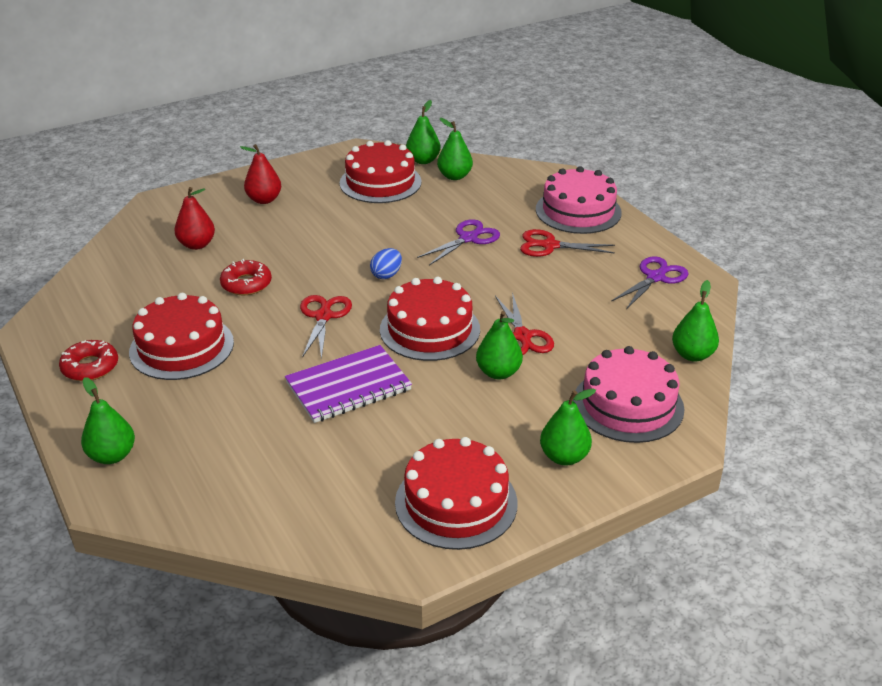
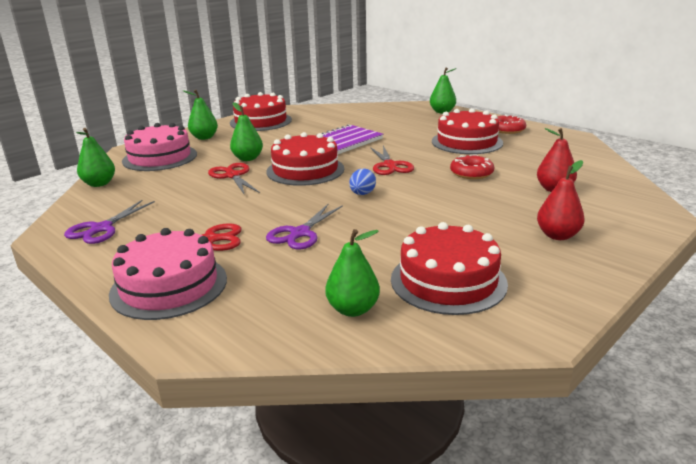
camera: 165 degrees right, 10 degrees down
green pear [406,100,440,164] -> none

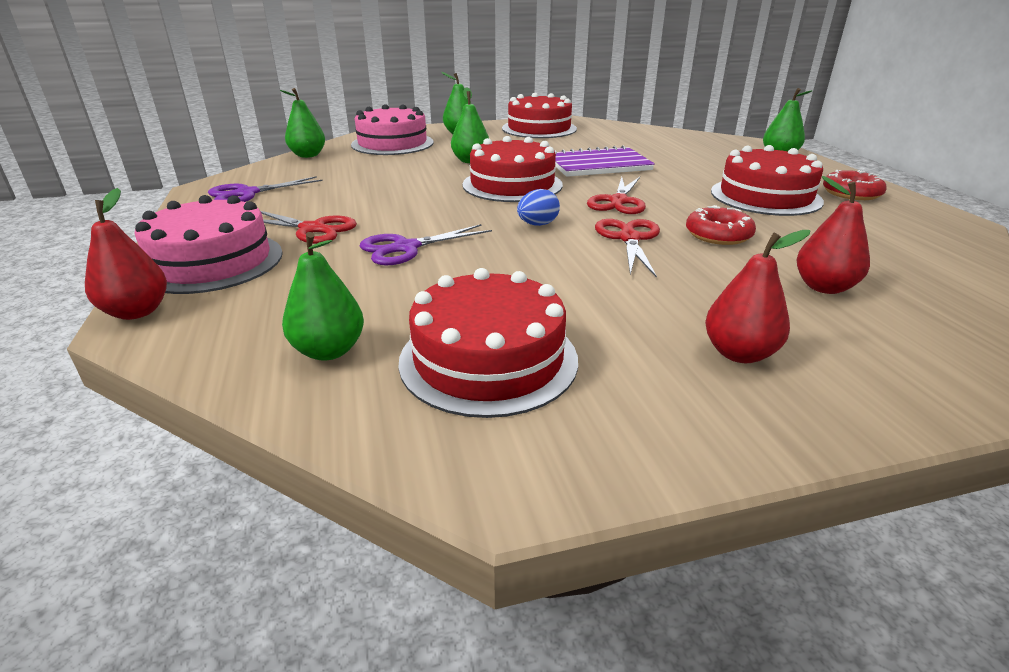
camera: 30 degrees right, 5 degrees up
red scissors [208,163,260,195] -> red scissors moved to [595,219,660,278]
none -> red pear [85,188,167,320]

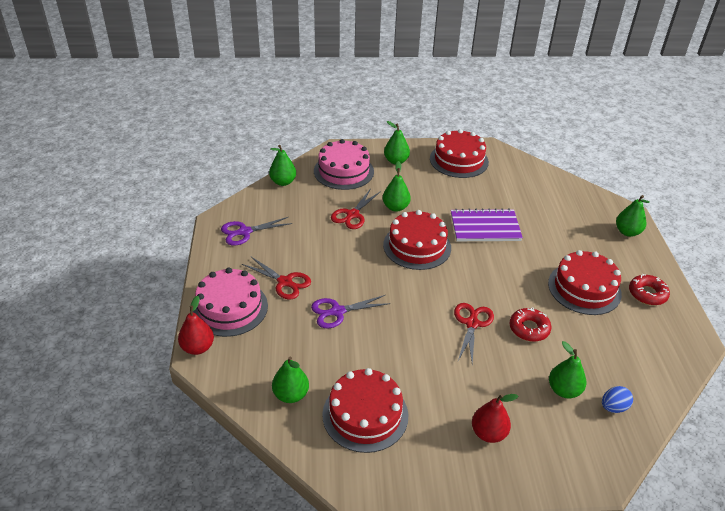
camera: 10 degrees right, 10 degrees up
blue egg [517,189,560,226] -> blue egg moved to [602,386,633,413]
red scissors [587,177,646,214] -> red scissors moved to [331,188,381,229]
red pear [797,176,870,294] -> green pear [549,341,586,399]

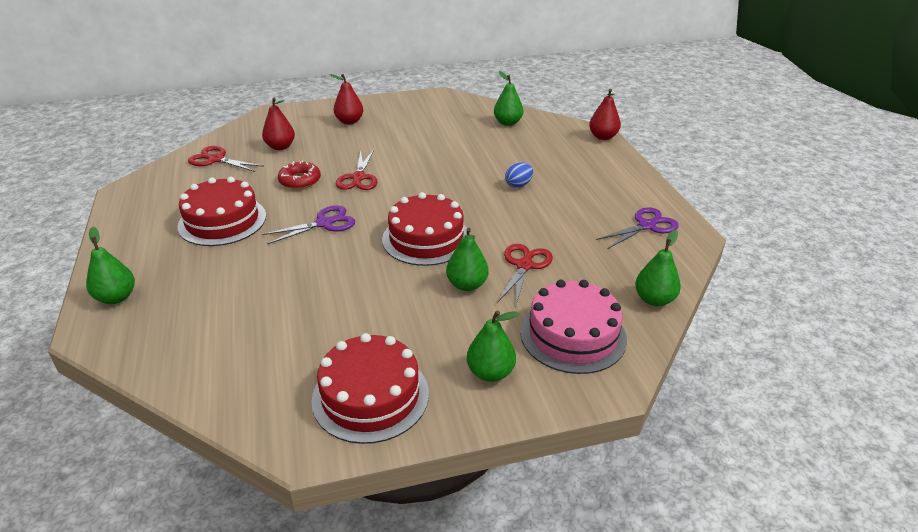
camera: 170 degrees right, 5 degrees down
pink cake [192,268,268,337] -> none
red scissors [242,256,311,300] -> red scissors moved to [188,146,264,172]
purple scissors [311,295,391,328] -> purple scissors moved to [262,205,355,244]
red cake [322,368,408,453] -> none
purple notebook [451,208,523,241] -> none
green pear [549,341,586,399] -> red pear [262,98,295,150]
blue egg [602,386,633,413] -> blue egg moved to [505,163,533,188]
red donut [629,274,670,305] -> none

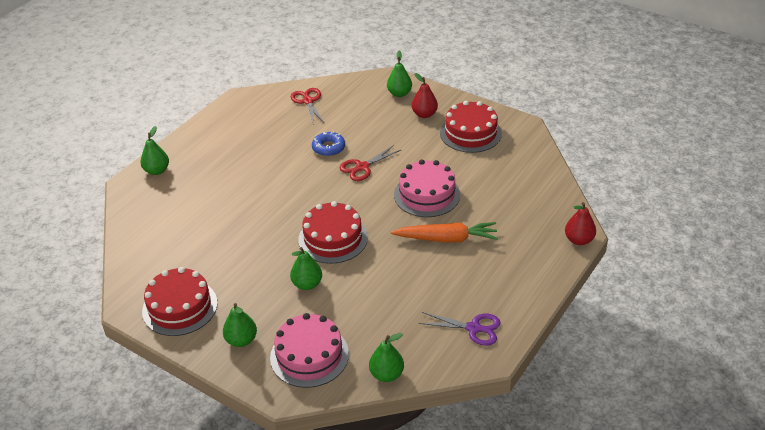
camera: 50 degrees right, 5 degrees up
red cake [177,177,266,246] -> red cake moved to [440,101,502,153]
red pear [262,98,295,150] -> none
purple scissors [262,205,355,244] -> none
red donut [278,160,321,189] -> blue donut [312,132,345,156]
green pear [494,71,523,126] -> green pear moved to [387,51,412,97]
red scissors [497,244,553,307] -> none
blue egg [505,163,533,188] -> orange carrot [391,222,498,243]
none -> pink cake [394,159,460,217]

